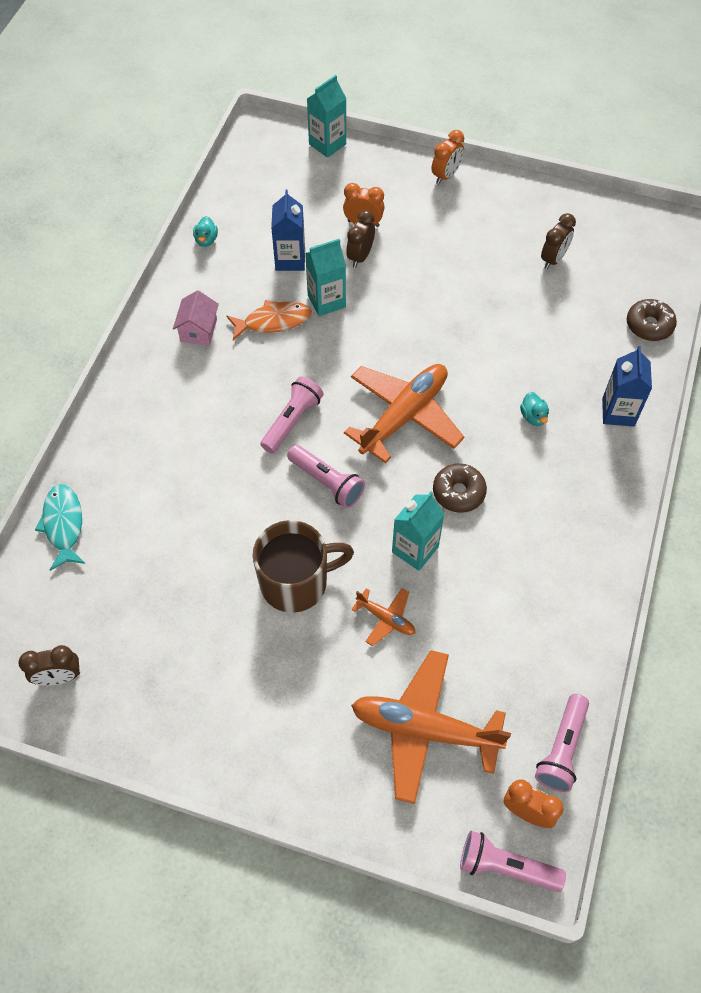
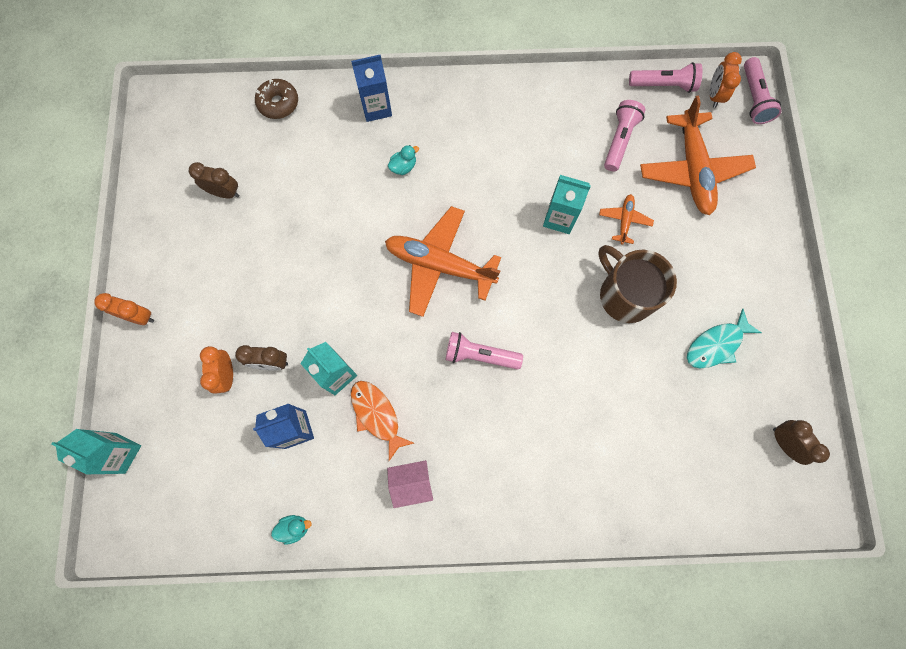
camera: 110 degrees left, 15 degrees up
turquoise fish [35,484,86,571] -> turquoise fish moved to [687,309,762,368]
pink flashlight [287,445,365,508] -> pink flashlight moved to [604,100,646,171]
brown donut [433,463,487,513] -> none

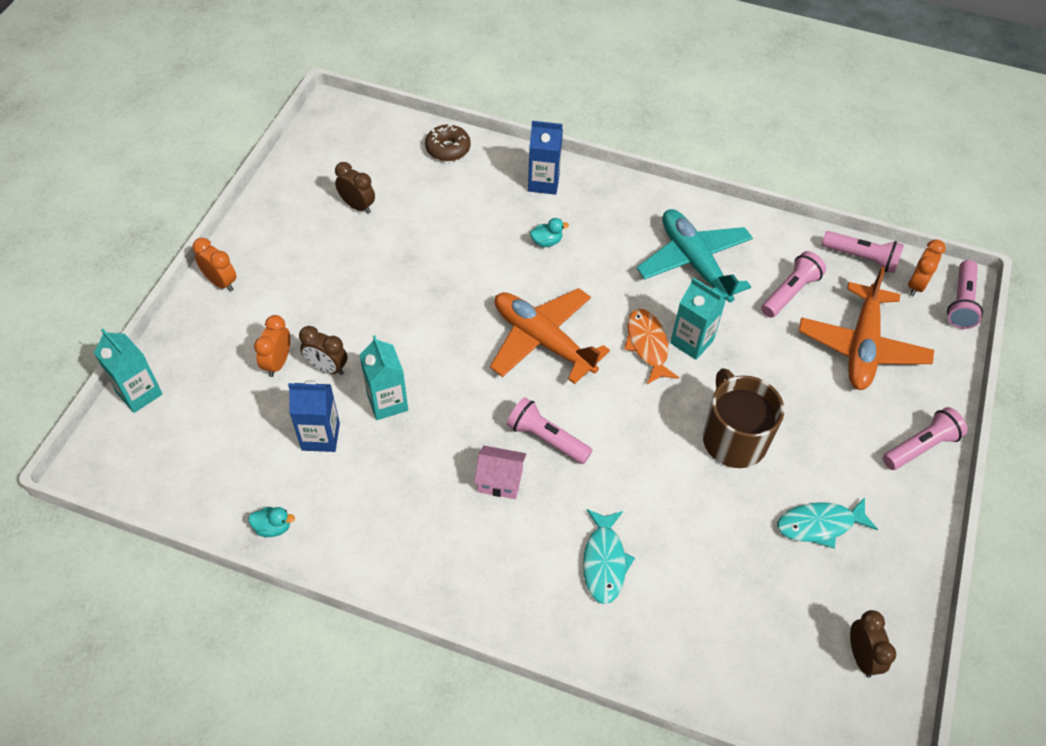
camera: 20 degrees right, 20 degrees down
orange fish [351,381,414,461] -> orange fish moved to [624,309,679,384]
pink house [387,460,433,508] -> pink house moved to [474,446,527,499]
orange plane [599,194,654,244] -> none
none -> turquoise fish [583,509,635,604]
none -> turquoise plane [637,209,753,303]
none -> pink flashlight [883,407,968,470]

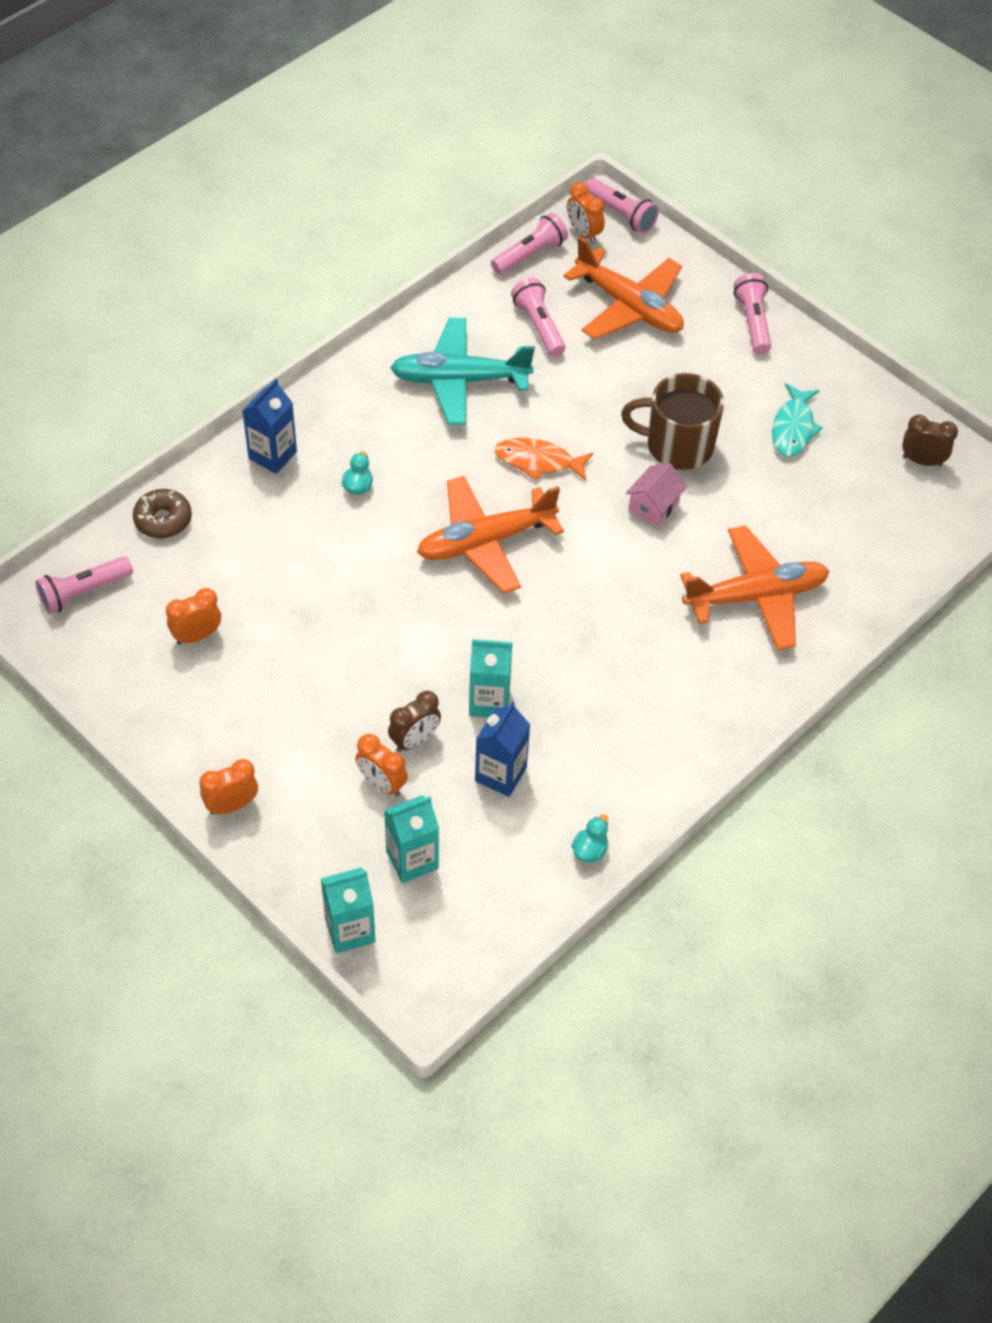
camera: 65 degrees left, 0 degrees up
brown clock [335,162,375,214] -> orange clock [166,588,221,645]
pink house [474,446,527,499] -> pink house moved to [626,463,687,527]
pink flashlight [507,397,592,464] -> pink flashlight moved to [35,556,133,614]
turquoise fish [583,509,635,604] -> orange plane [680,525,829,650]
turquoise carton [670,277,726,360] -> turquoise carton moved to [384,795,439,883]

